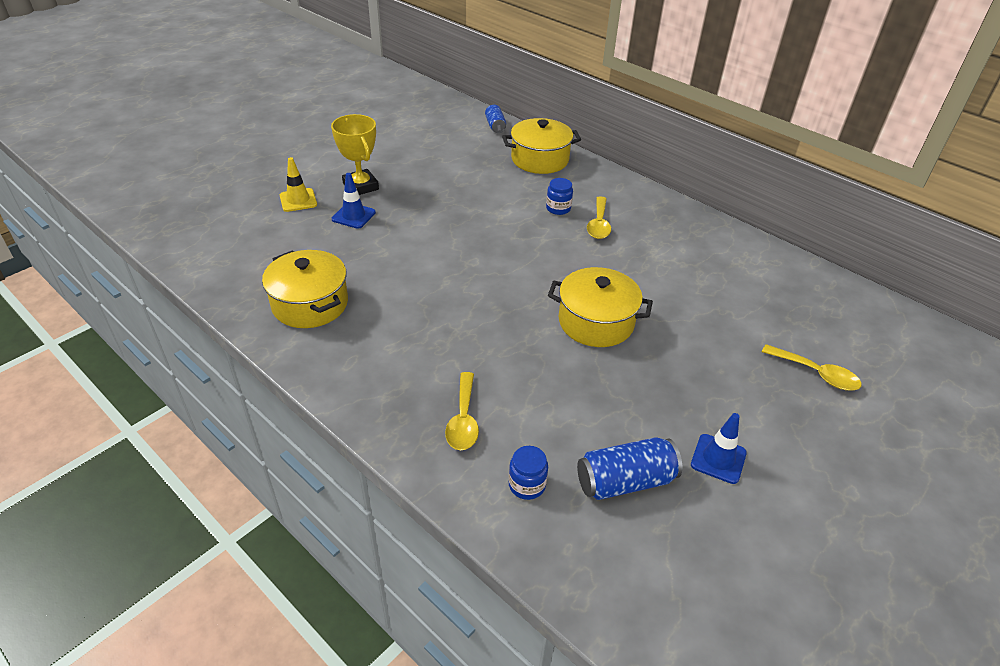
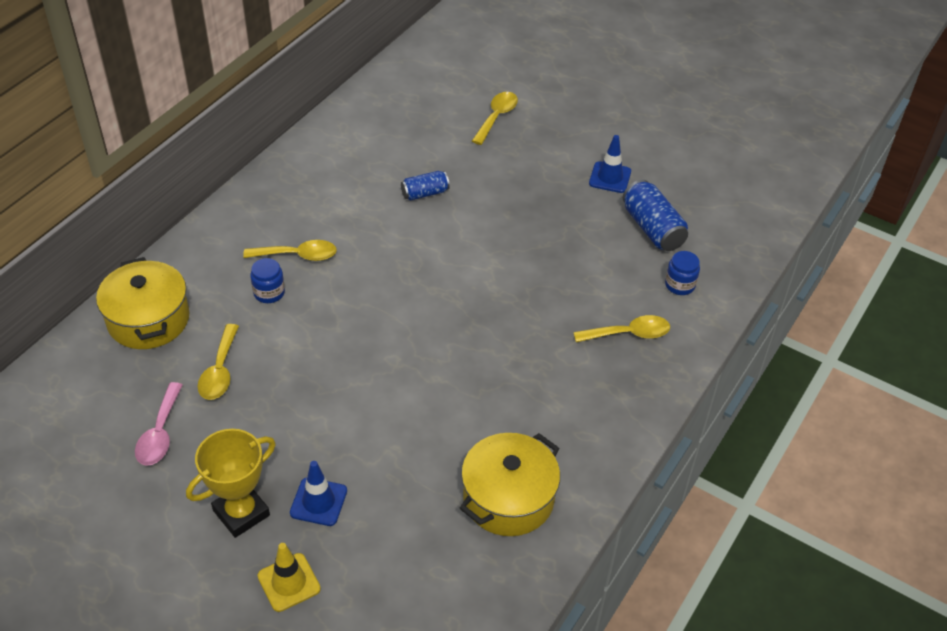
camera: 100 degrees left, 5 degrees up
blue can [485,105,506,133] -> blue can moved to [401,171,450,201]
yellow pot [548,267,653,347] -> none
none -> pink spoon [135,382,183,465]
none -> yellow spoon [197,324,239,400]

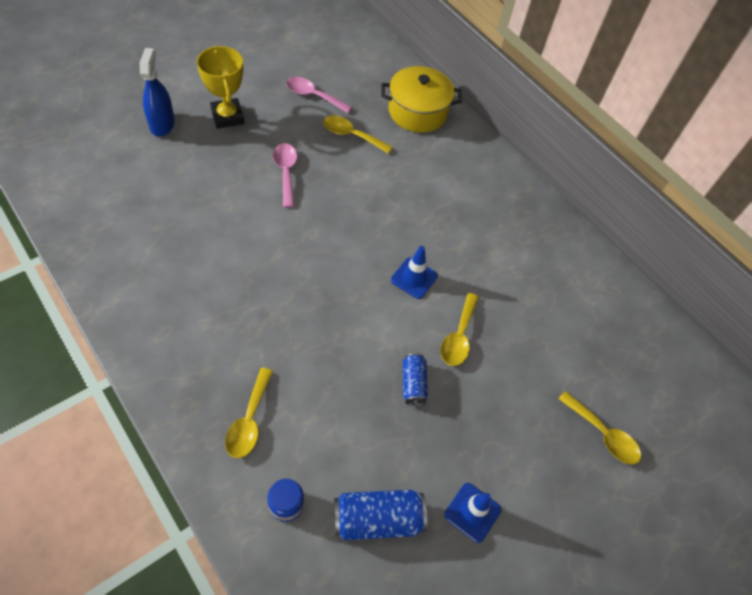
camera: 105 degrees right, 10 degrees up
yellow spoon [243,240,337,261] -> yellow spoon moved to [441,293,479,366]
blue jar [250,258,285,303] -> none
yellow traffic cone [257,543,321,612] -> blue spray bottle [140,48,175,136]
blue traffic cone [290,461,347,526] -> blue traffic cone moved to [391,246,438,299]
blue can [401,171,450,201] -> blue can moved to [403,353,428,406]
yellow pot [460,433,560,536] -> none
none -> pink spoon [273,143,297,208]

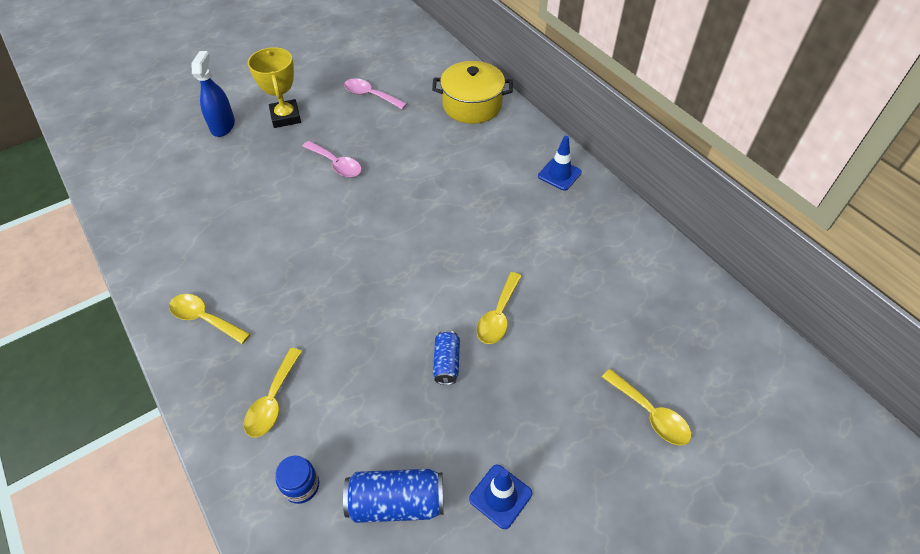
camera: 10 degrees right, 5 degrees down
pink spoon [273,143,297,208] -> pink spoon turned 135 degrees clockwise [302,141,362,177]
yellow spoon [323,115,393,154] -> yellow spoon moved to [169,294,250,344]
blue traffic cone [391,246,438,299] -> blue traffic cone moved to [538,136,582,190]

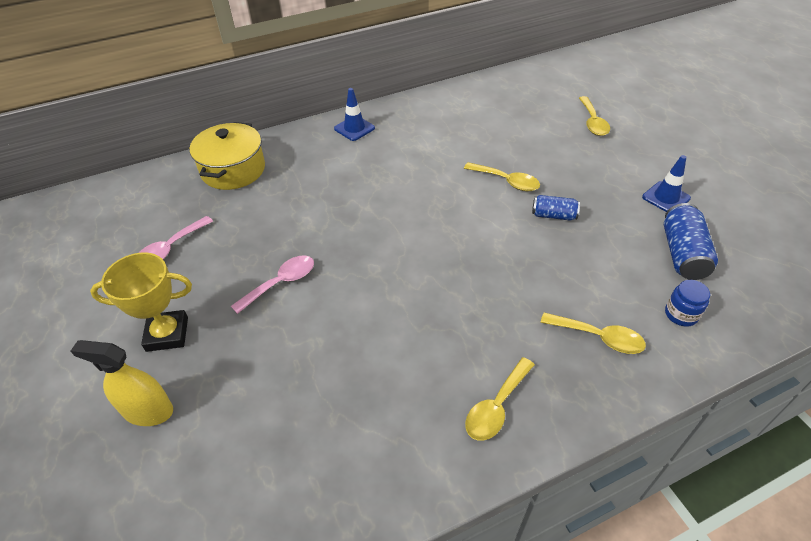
camera: 80 degrees left, 5 degrees down
blue spray bottle [191,51,235,137] -> yellow spray bottle [71,340,173,426]
yellow spoon [602,369,691,446] -> yellow spoon turned 120 degrees clockwise [579,96,610,136]

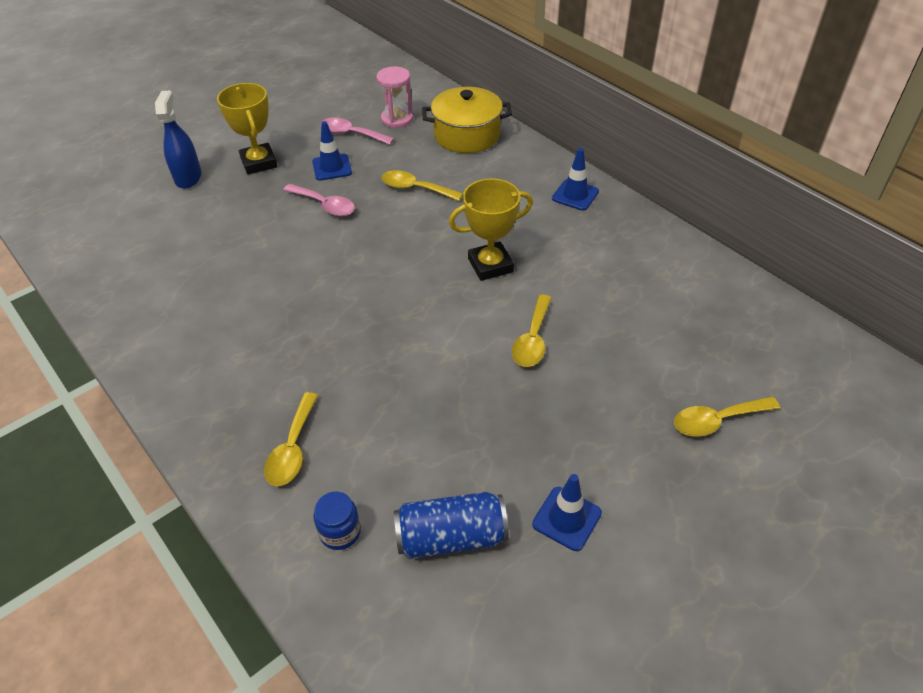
camera: 75 degrees right, 0 degrees up
yellow spray bottle [71,340,173,426] -> blue spray bottle [155,91,201,189]
yellow spoon [465,357,535,441] -> yellow spoon moved to [381,170,463,201]
blue can [532,195,580,221] -> none
none -> blue traffic cone [312,121,352,181]
none -> pink hourglass [376,66,413,128]
none -> yellow trophy [449,178,533,281]

